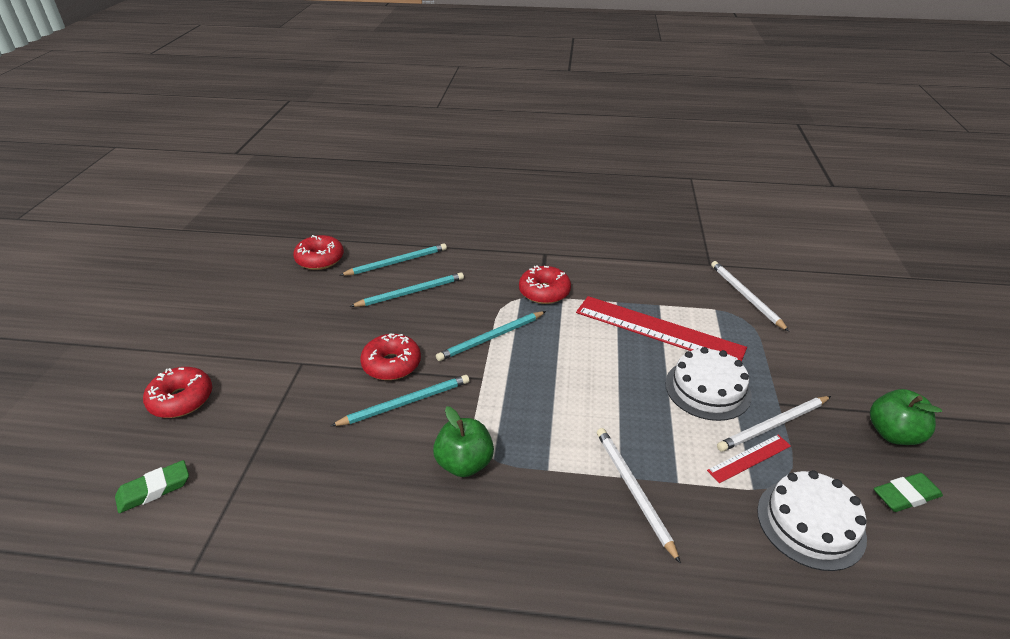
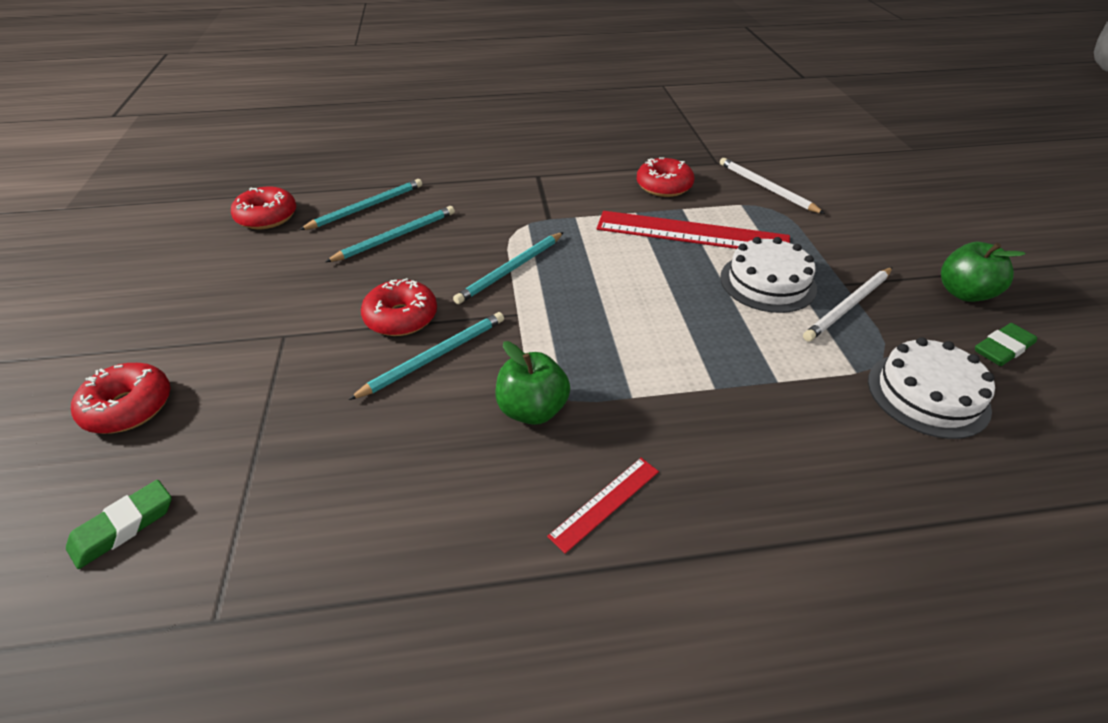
camera: 15 degrees left, 5 degrees up
red donut [519,266,571,304] -> red donut moved to [637,157,694,197]
white pencil [597,428,681,564] -> none
red ruler [707,435,791,483] -> red ruler moved to [547,458,659,554]

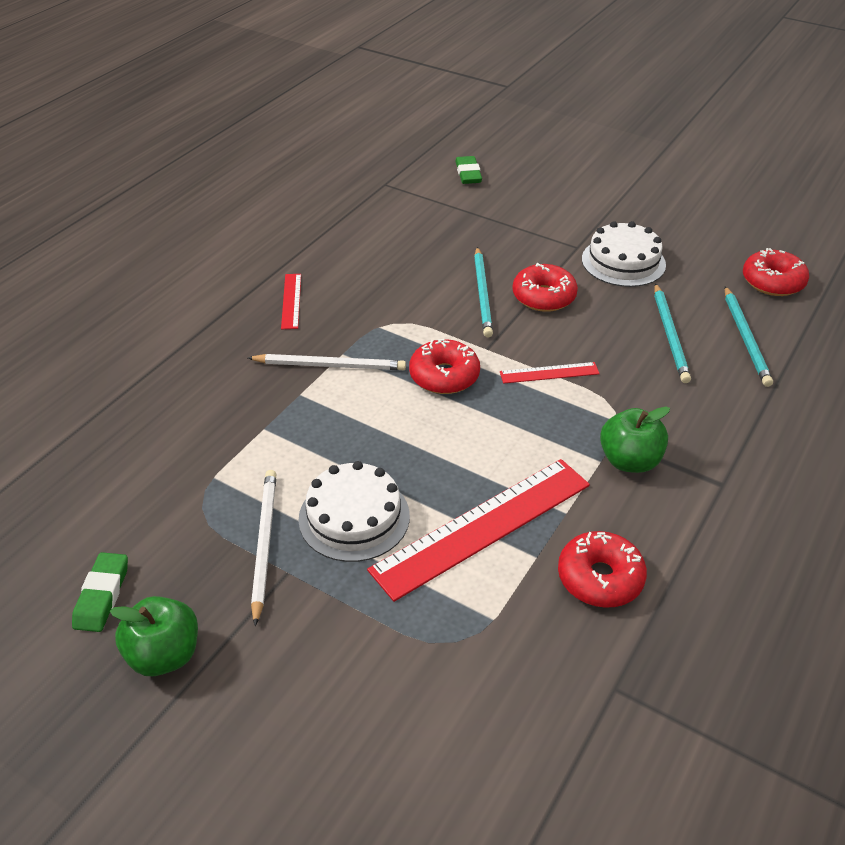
camera: 130 degrees right, 0 degrees up
red donut [71,363,171,434] -> red donut moved to [409,339,480,394]
turquoise pencil [453,232,564,304] -> red ruler [500,362,600,384]
green apple [495,341,570,425] -> green apple moved to [600,407,670,473]
white pencil [720,158,825,214] -> white pencil moved to [248,354,406,370]
white cake [868,337,995,439] -> white cake moved to [582,221,666,287]

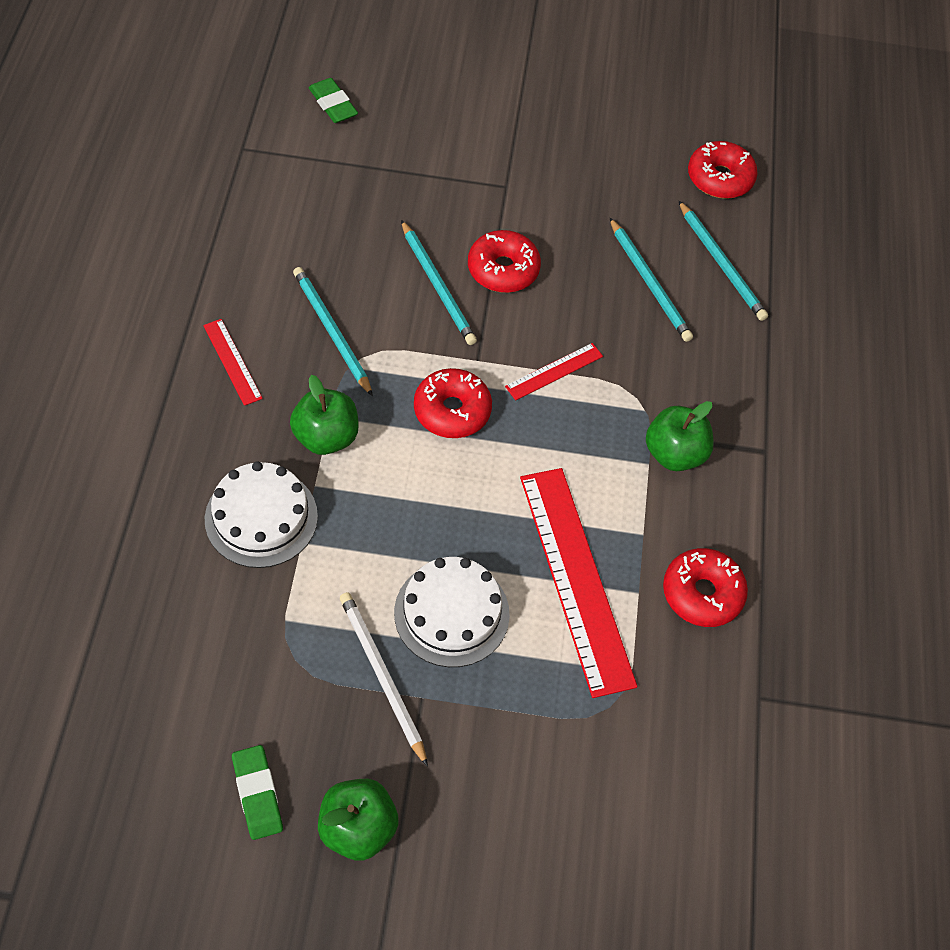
camera: 30 degrees left, 15 degrees up
white pencil [248,354,406,370] -> green apple [290,375,359,455]
red ruler [367,459,590,602] -> red ruler turned 45 degrees counterclockwise [520,468,638,698]
white cake [582,221,666,287] -> white cake moved to [205,461,318,568]
none -> turquoise pencil [293,267,373,396]

